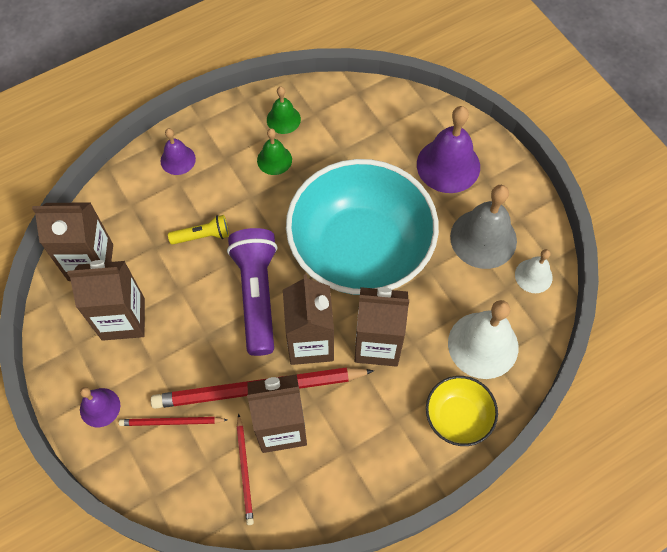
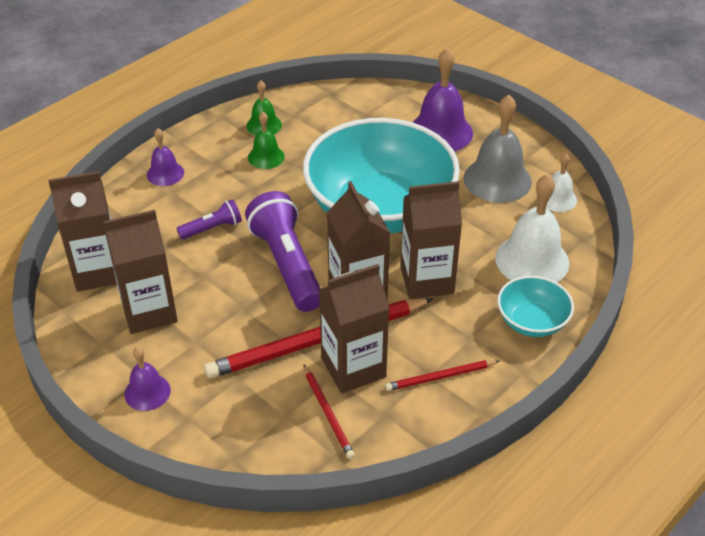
camera: 15 degrees left, 20 degrees down
red pencil [119,417,228,426] -> red pencil moved to [385,360,499,391]
yellow flashlight [168,215,229,245] -> purple flashlight [177,199,242,239]
yellow bowl [426,376,498,446] -> turquoise bowl [497,276,574,337]

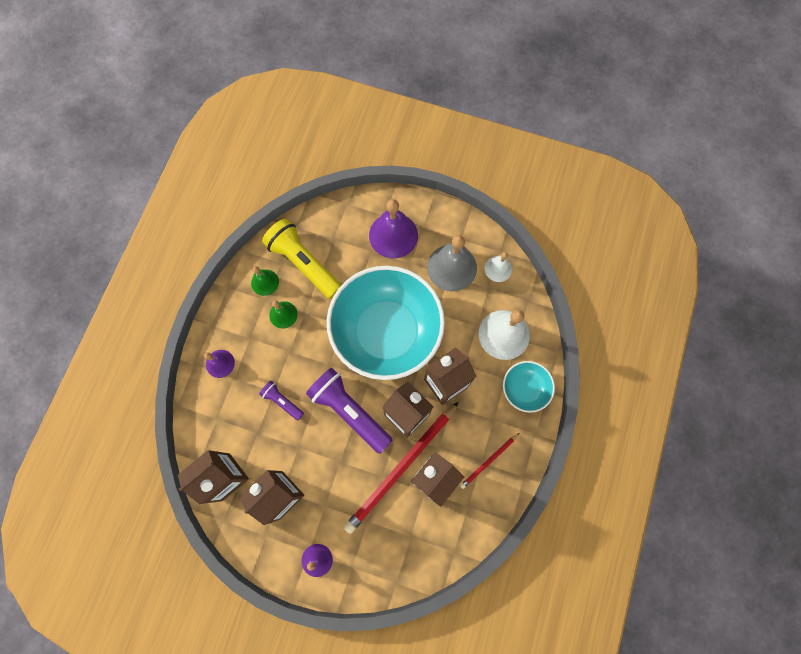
camera: 25 degrees left, 30 degrees up
purple flashlight [177,199,242,239] -> purple flashlight turned 90 degrees counterclockwise [259,381,304,420]
red pencil [304,365,355,459] -> none
none -> yellow flashlight [262,219,341,299]

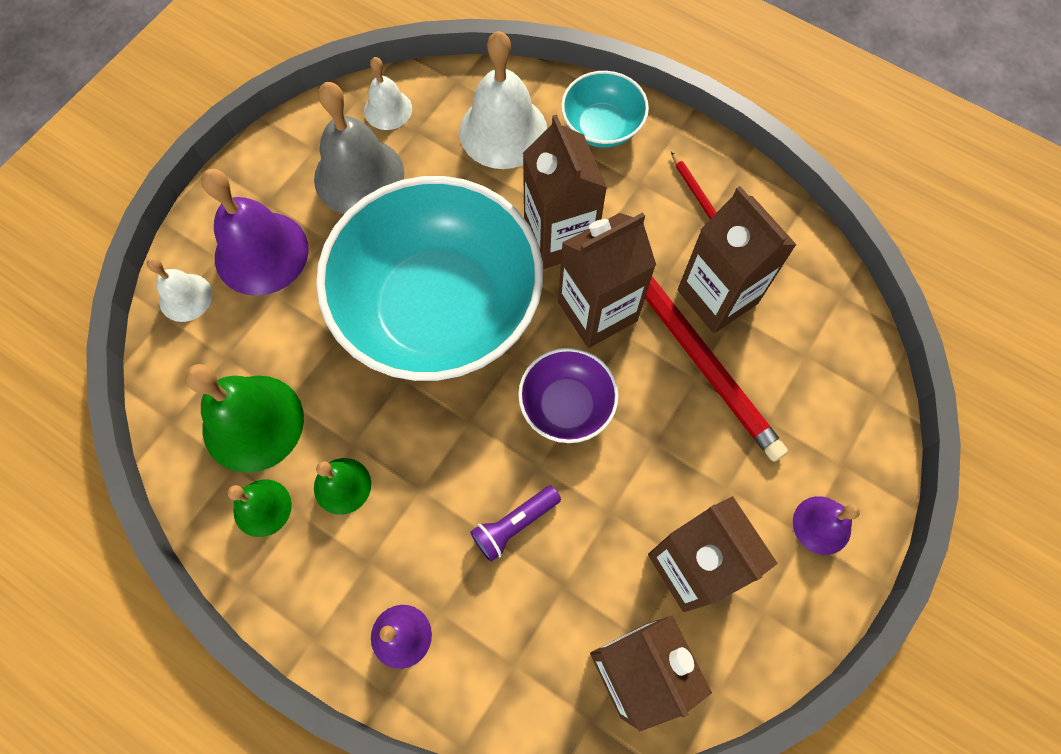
camera: 75 degrees left, 5 degrees down
yellow flashlight [262,219,341,299] -> green bell [185,364,304,473]
purple flashlight [306,368,393,454] -> purple bowl [518,348,619,443]
none -> white bell [147,258,212,322]

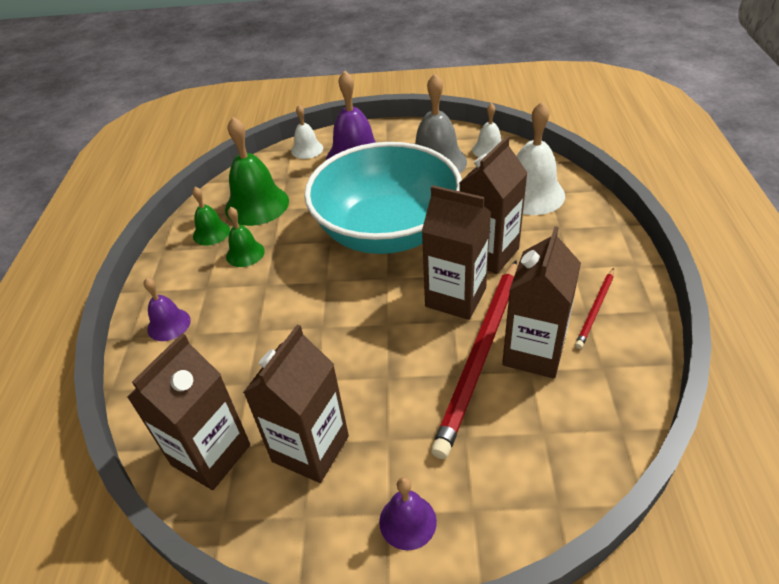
camera: 60 degrees right, 25 degrees down
purple flashlight [470,486,561,562] -> none
purple bowl [518,348,619,443] -> none
turquoise bowl [561,71,649,148] -> none

